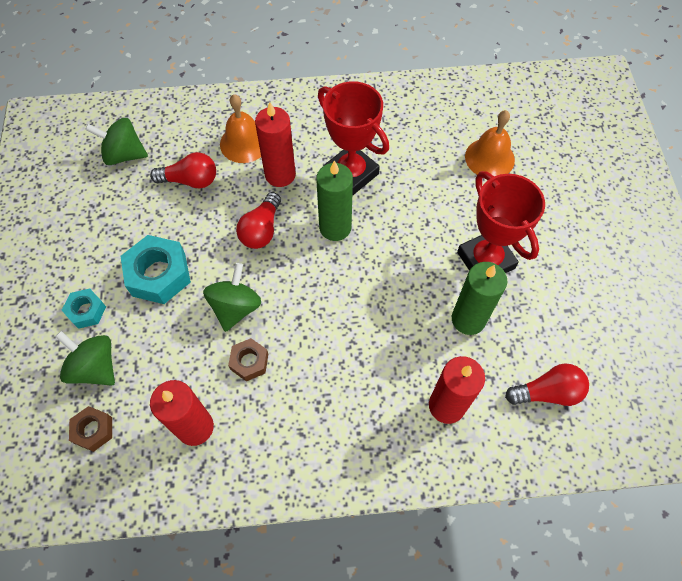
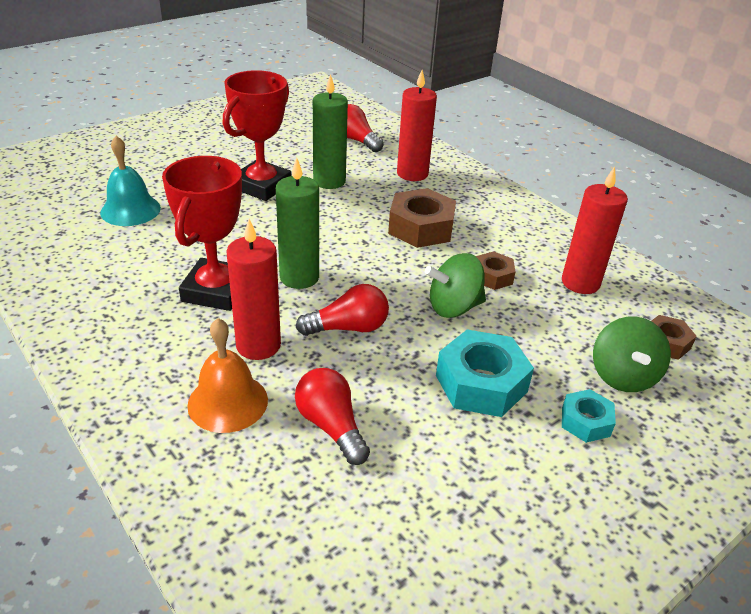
camera: 125 degrees left, 25 degrees down
green spinning top [85,118,148,165] -> none
orange bell [465,110,515,176] -> turquoise bell [100,136,161,226]
none -> brown nut [388,188,456,248]

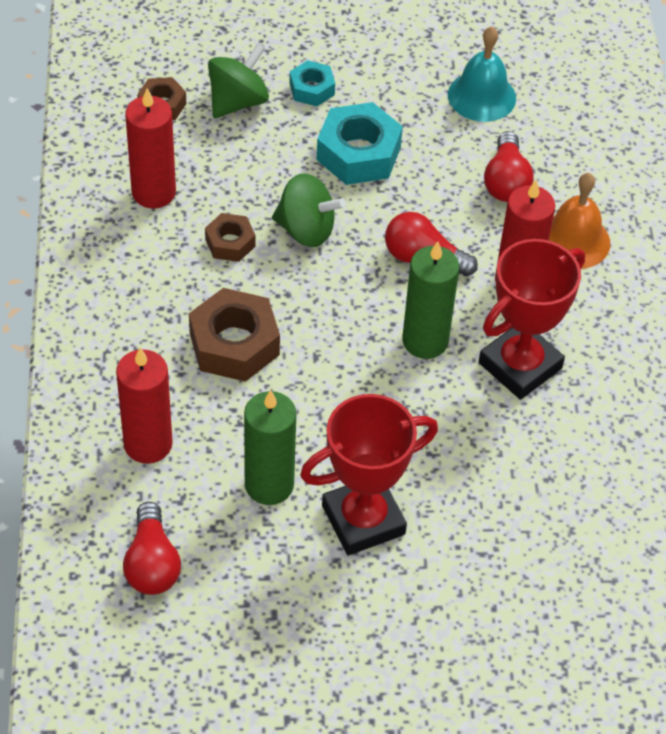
camera: 145 degrees left, 15 degrees up
turquoise bell [100,136,161,226] -> turquoise bell moved to [448,26,516,122]

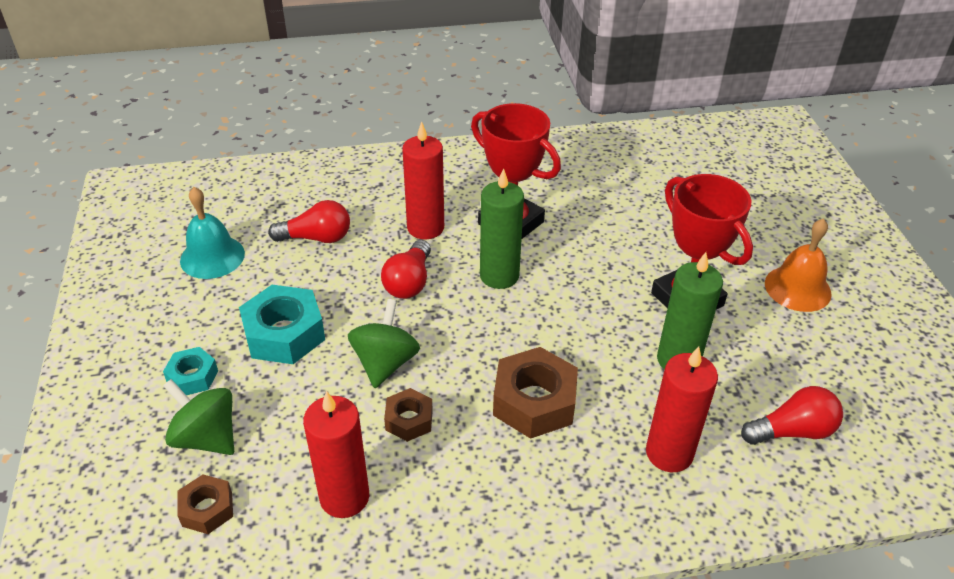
camera: 95 degrees left, 10 degrees down
orange bell [549,173,610,269] -> orange bell moved to [765,218,832,312]

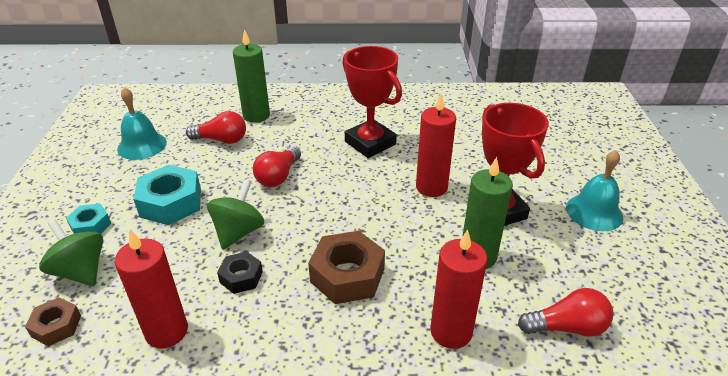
camera: 10 degrees right, 5 degrees down
brown nut [384,388,433,442] -> black nut [217,251,263,294]
red candle [402,121,444,239] -> red candle moved to [416,94,456,197]
green candle [480,168,524,289] -> green candle moved to [233,29,270,123]
orange bell [765,218,832,312] -> turquoise bell [566,150,623,231]

